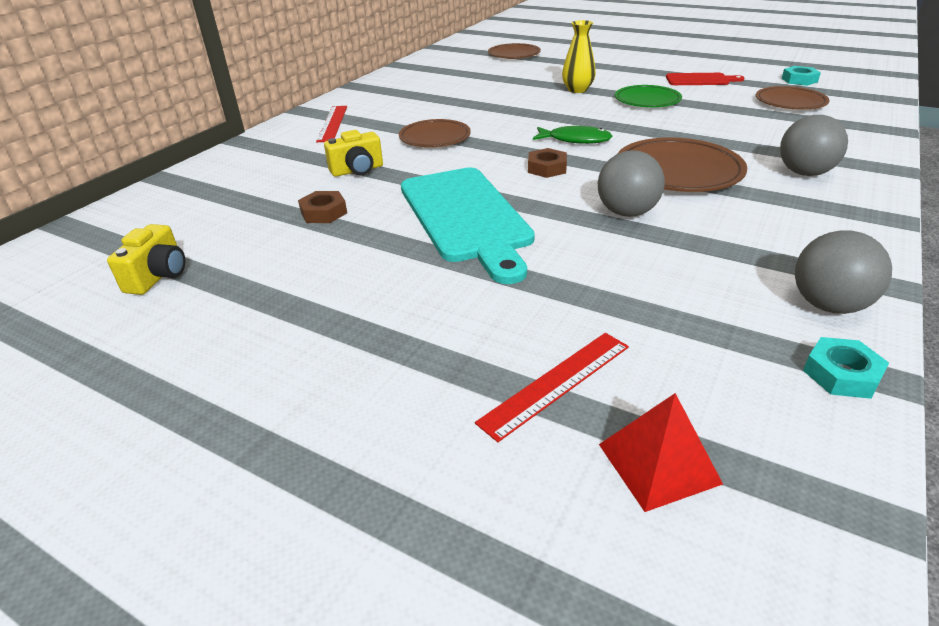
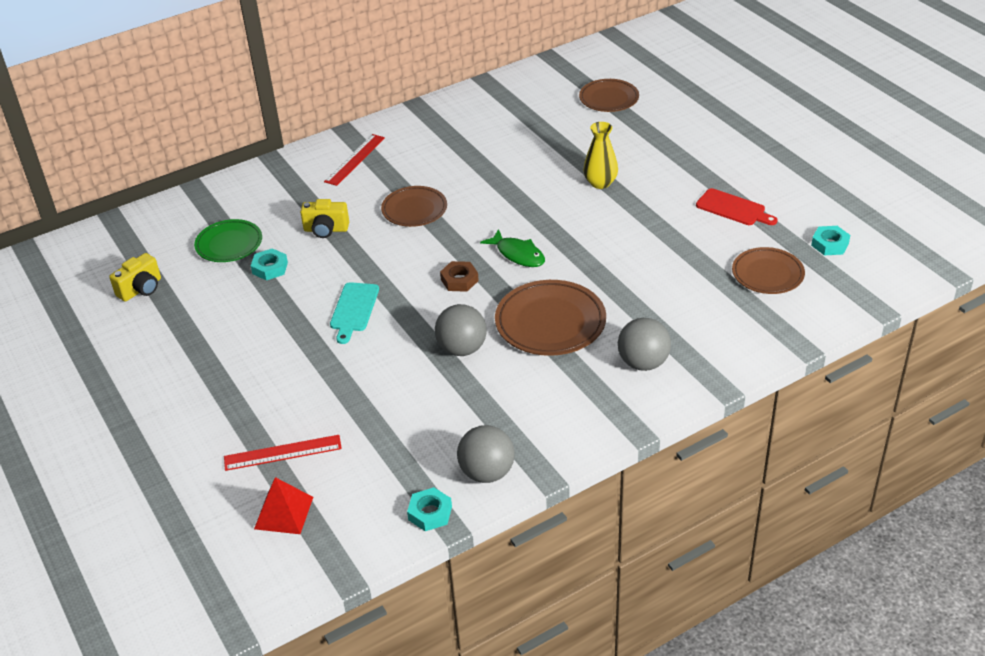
camera: 30 degrees right, 5 degrees up
brown nut [298,191,347,223] -> turquoise nut [251,248,288,280]
turquoise cutting board [401,167,535,284] -> turquoise cutting board [330,282,379,344], size x0.51
green plate [615,85,682,107] -> green plate moved to [194,219,262,262]

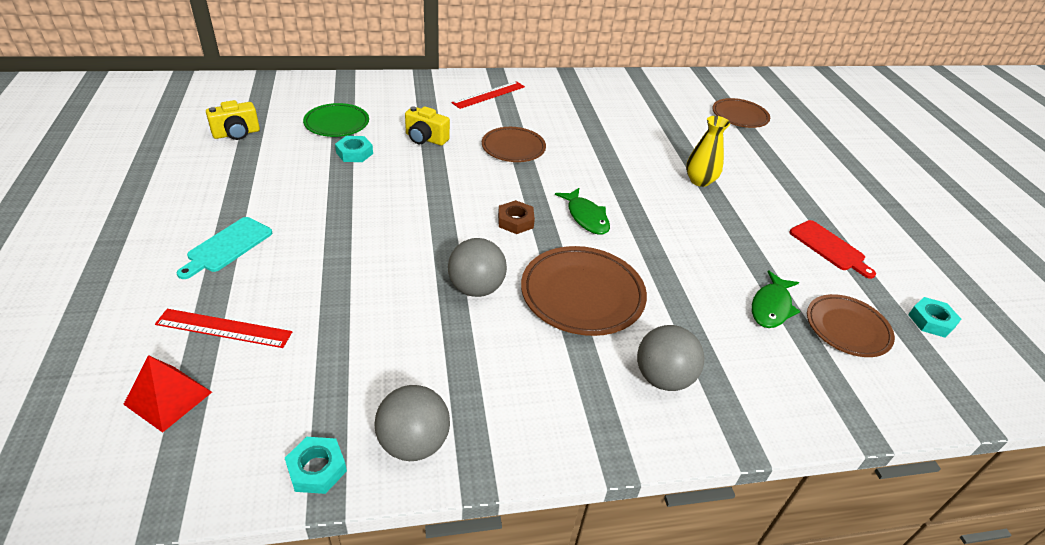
camera: 15 degrees right, 0 degrees up
turquoise cutting board [330,282,379,344] -> turquoise cutting board moved to [177,217,272,279]
none -> green fish [752,271,800,328]

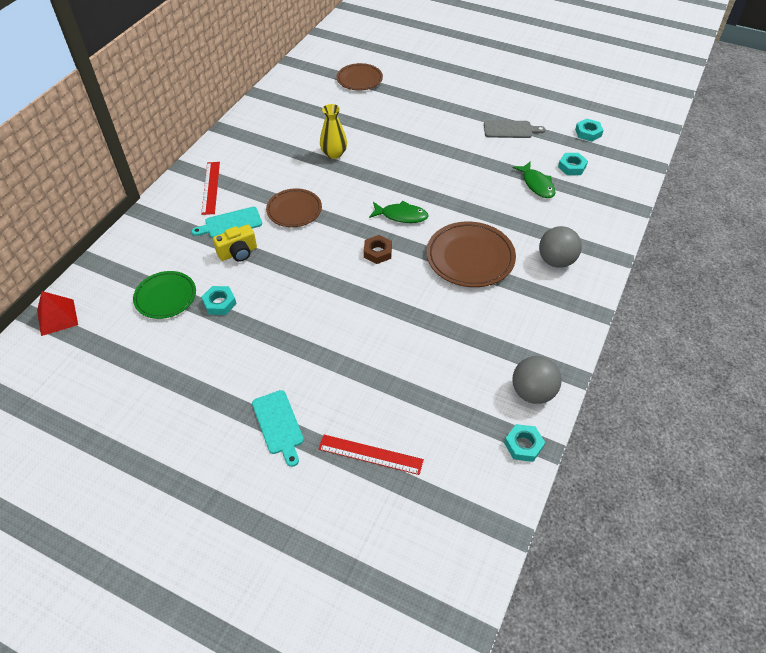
camera: 50 degrees left, 10 degrees up
red pyramid [123,355,212,433] -> red pyramid moved to [37,291,78,336]
red ruler [155,309,292,348] -> red ruler turned 60 degrees clockwise [318,435,424,475]
yellow camera [206,100,260,140] -> none
grey ball [448,238,507,297] -> none
yellow vase [686,116,730,187] -> yellow vase moved to [320,104,347,159]
red cutting board [789,220,876,279] -> grey cutting board [484,120,545,138]
brown plate [807,294,895,357] -> turquoise nut [558,153,588,175]
none -> turquoise cutting board [192,207,262,238]

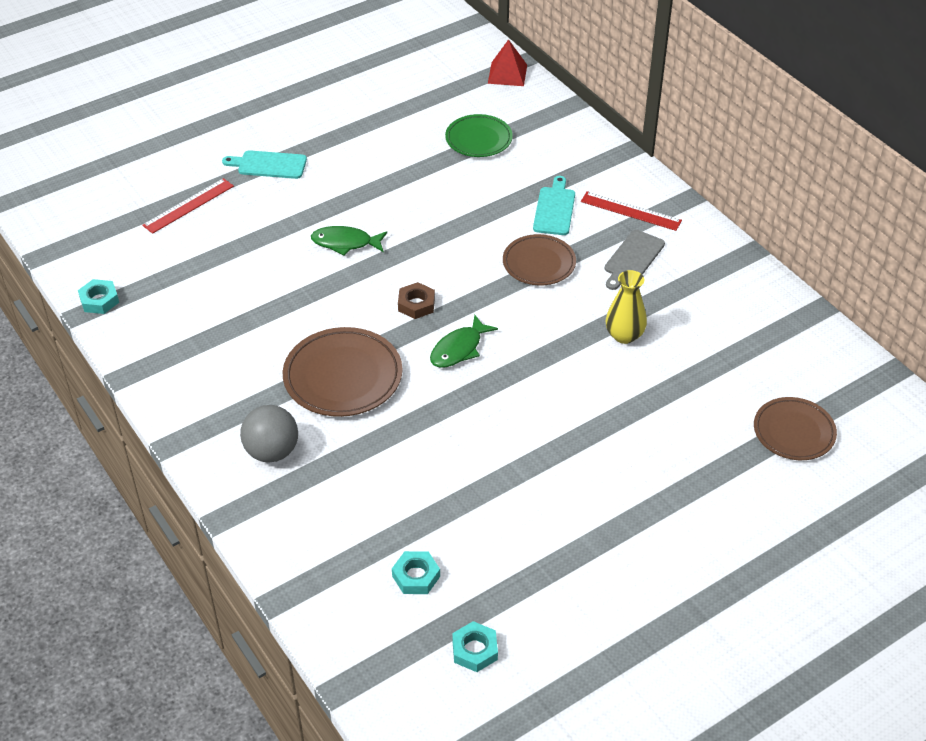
camera: 120 degrees right, 5 degrees down
turquoise nut [201,286,236,315] -> none
yellow camera [213,225,257,262] -> none
grey cutting board [484,120,545,138] -> grey cutting board moved to [605,230,665,290]
green fish [513,161,555,198] -> green fish moved to [311,226,387,256]
grey ball [513,356,562,404] -> none

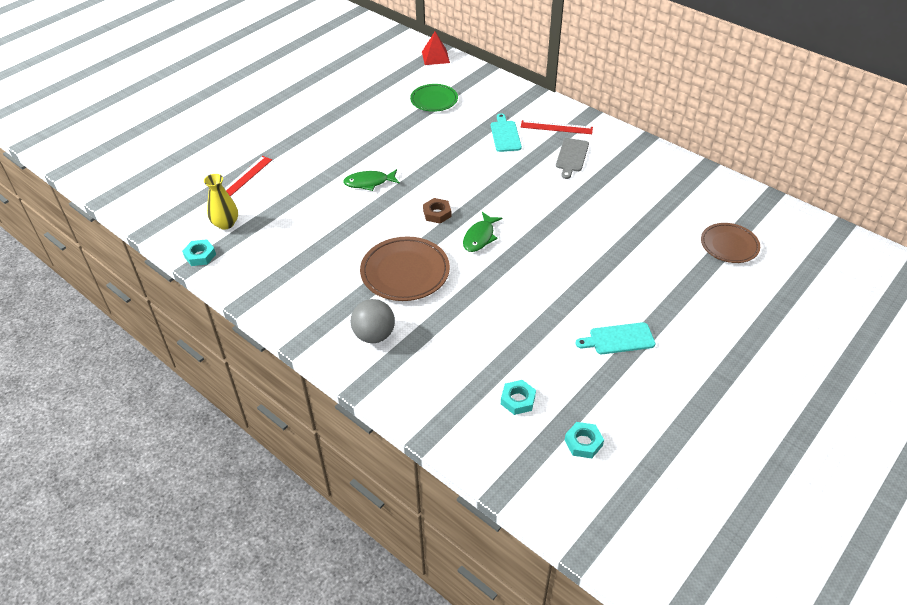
camera: 15 degrees left, 0 degrees up
turquoise cutting board [222,150,307,179] -> turquoise cutting board moved to [576,322,655,354]
brown plate [503,234,576,285] -> none
yellow vase [606,270,647,344] -> yellow vase moved to [204,174,238,230]

